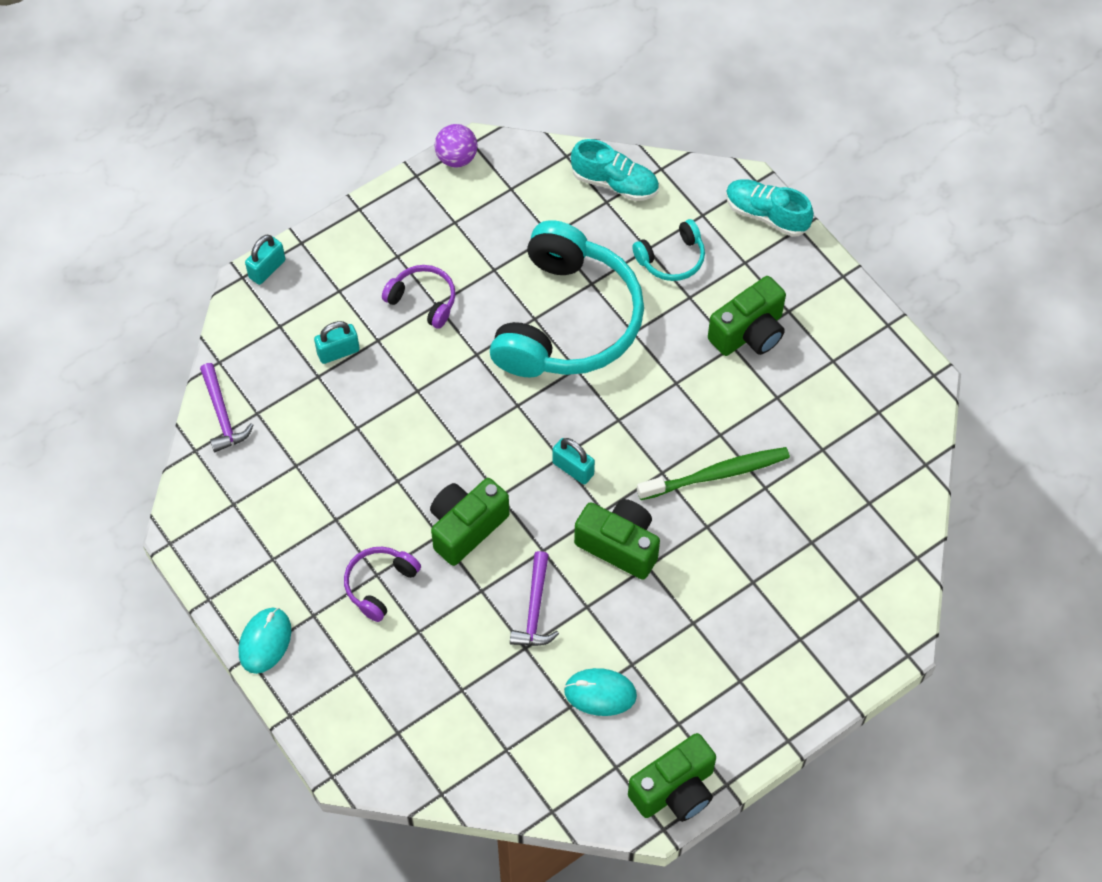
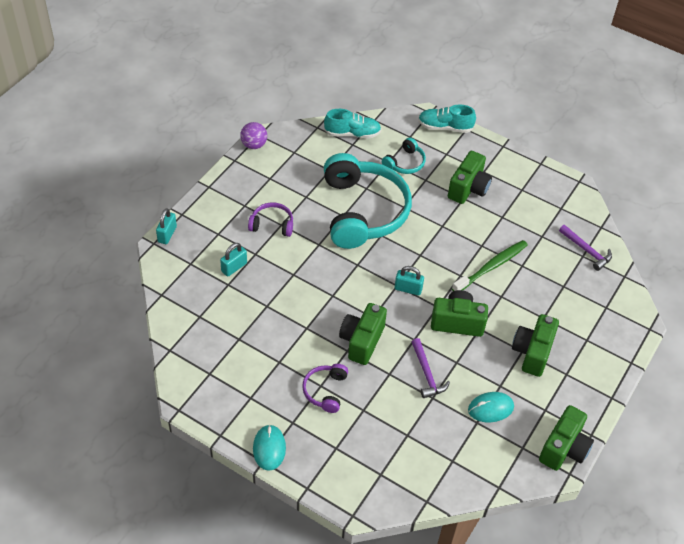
camera: 25 degrees left, 10 degrees down
purple hammer [200,363,254,452] -> purple hammer moved to [559,225,612,271]
none -> green camera [512,314,559,377]

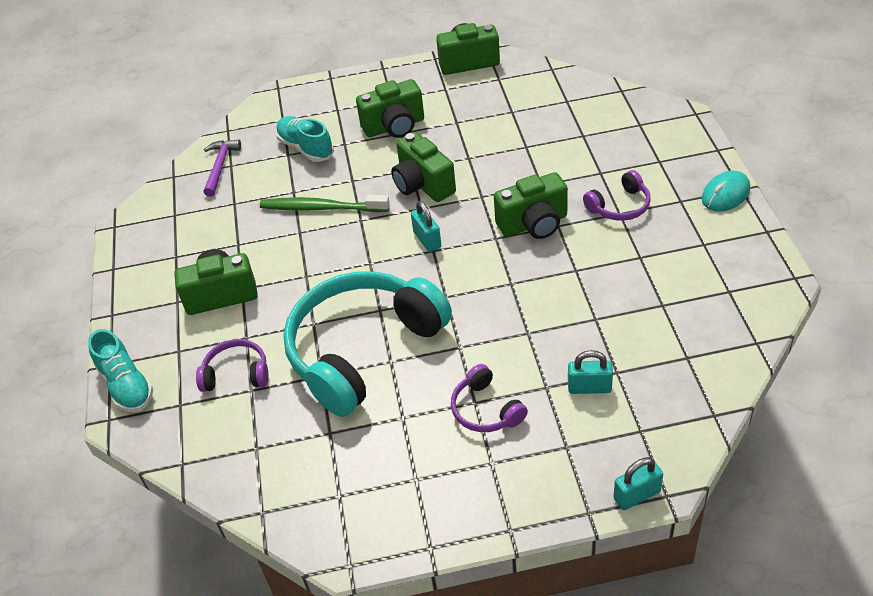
camera: 125 degrees left, 5 degrees down
purple ball [240,122,267,149] -> none
turquoise shoe [324,109,381,138] -> turquoise shoe moved to [276,116,334,162]
turquoise headphones [382,138,426,174] -> purple headphones [196,339,269,392]
purple hammer [412,338,450,398] -> none
turquoise mouse [468,392,514,422] -> none

